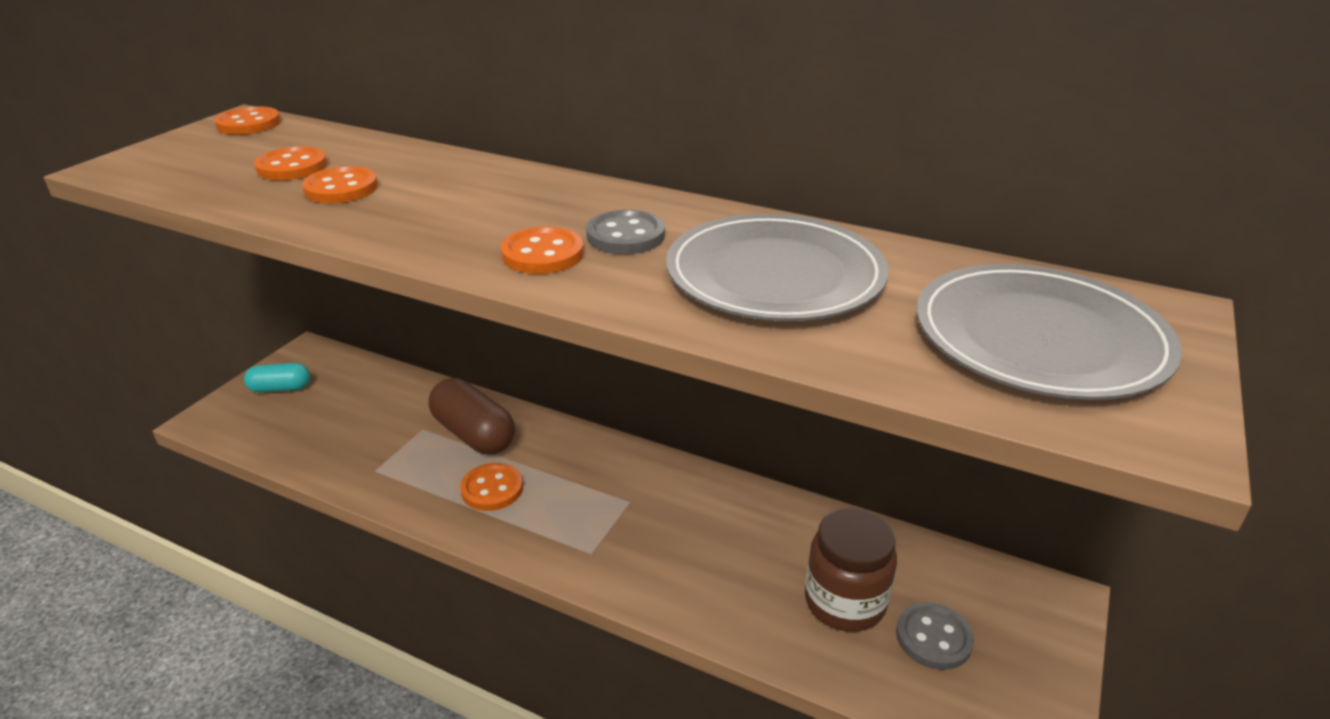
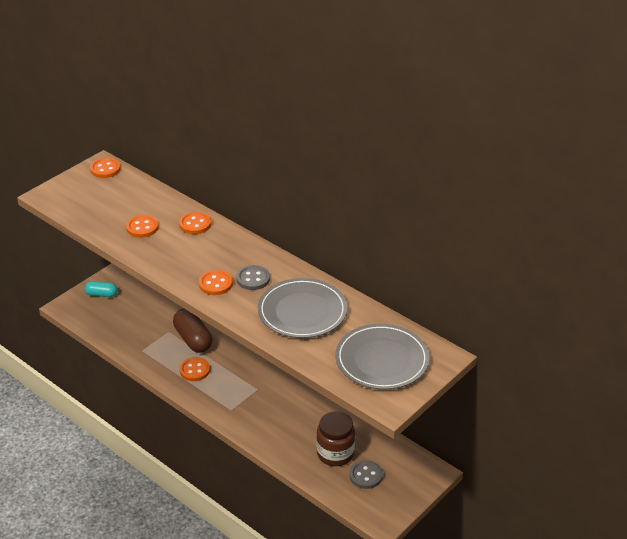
camera: 15 degrees right, 5 degrees up
orange button [254,146,327,180] -> orange button moved to [179,212,211,234]

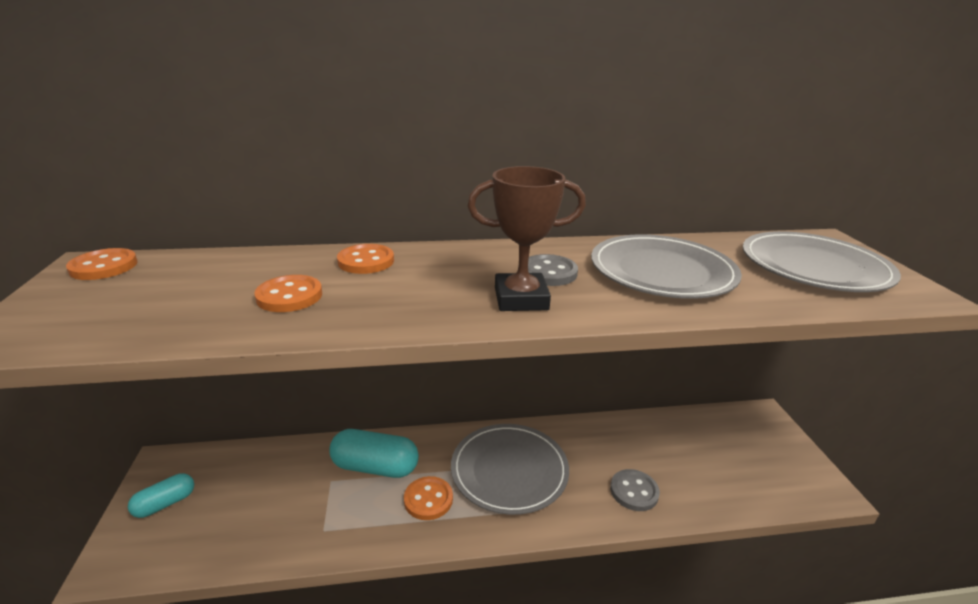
camera: 50 degrees left, 10 degrees down
brown capsule [173,309,212,353] -> turquoise capsule [329,429,419,478]
orange button [199,270,233,295] -> brown trophy [467,166,586,311]
brown jar [317,412,355,466] -> none
grey button [349,460,383,489] -> grey button moved to [610,469,660,511]
none -> grey plate [451,424,569,515]

